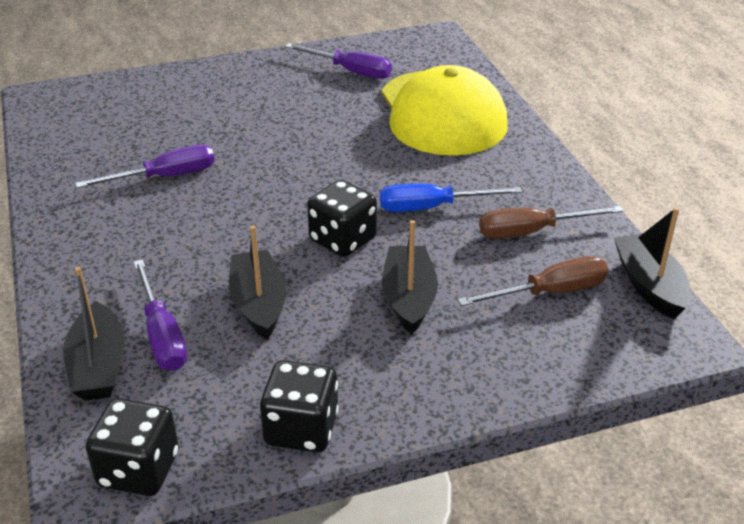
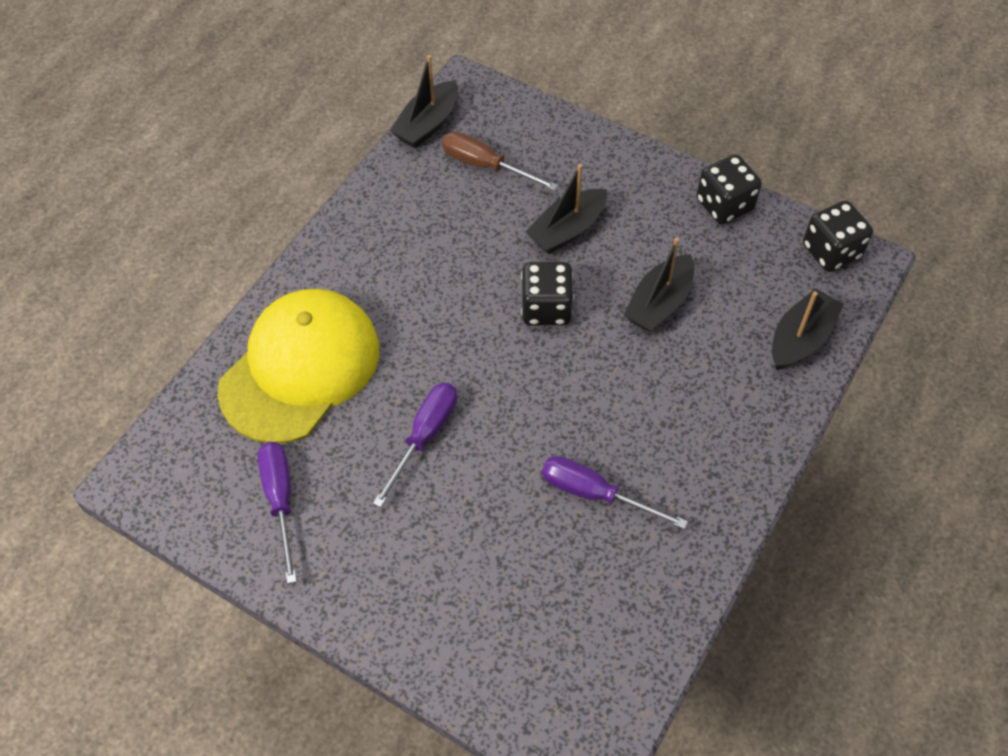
camera: 130 degrees left, 20 degrees up
purple screwdriver [134,259,187,371] -> purple screwdriver moved to [373,383,457,507]
blue screwdriver [380,184,522,212] -> none
brown screwdriver [479,206,623,239] -> none

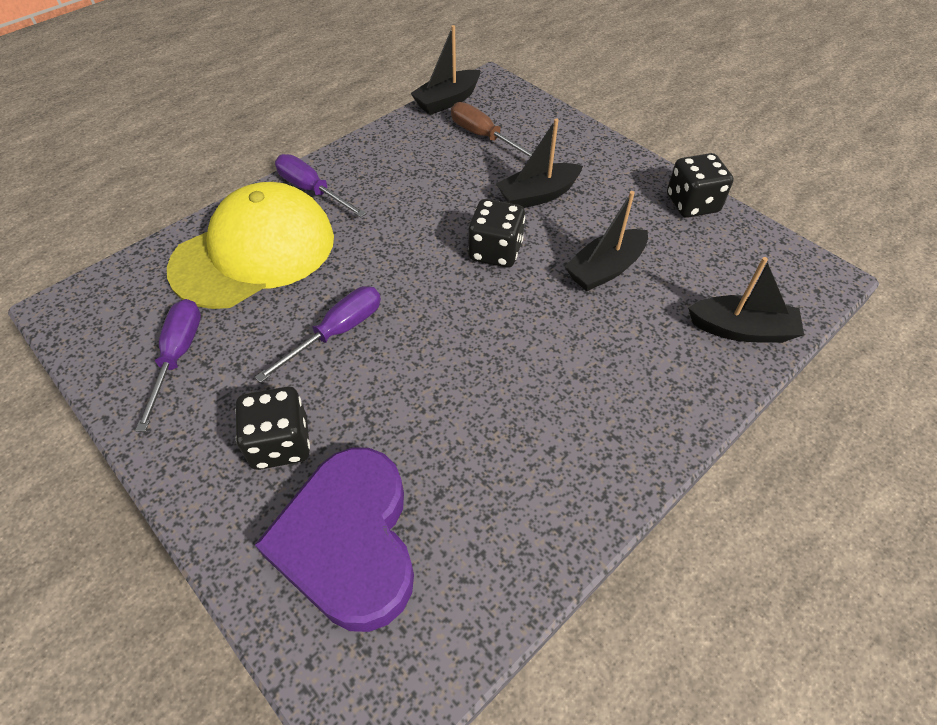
camera: 15 degrees right, 5 degrees down
purple screwdriver [542,456,688,529] -> purple screwdriver moved to [275,154,366,217]
black boat [772,288,844,370] -> black boat turned 45 degrees clockwise [688,257,804,343]
black dice [803,201,873,272] -> black dice moved to [235,387,310,470]
none -> purple heart [255,447,414,632]

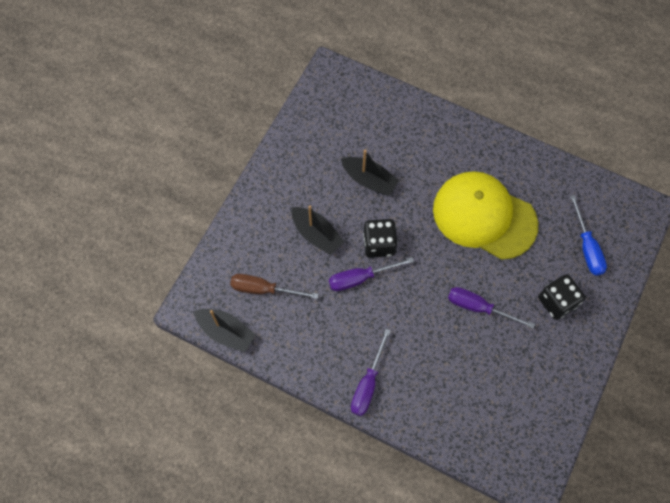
camera: 110 degrees left, 15 degrees up
purple screwdriver [135,299,201,432] -> purple screwdriver moved to [329,257,414,291]
yellow cap [167,182,334,309] -> yellow cap moved to [433,171,538,260]
purple heart [255,447,414,632] -> blue screwdriver [570,195,607,275]
brown screwdriver [451,102,533,157] -> brown screwdriver turned 75 degrees clockwise [230,274,319,299]
black dice [667,153,734,218] -> none
black boat [688,257,804,343] -> none

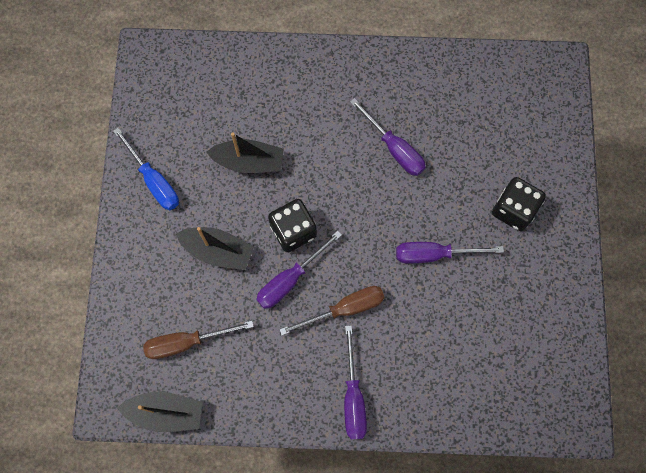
camera: 25 degrees left, 5 degrees up
yellow cap [433,171,538,260] -> purple screwdriver [350,98,426,176]
blue screwdriver [570,195,607,275] -> blue screwdriver moved to [113,128,179,210]
none -> brown screwdriver [279,286,385,335]

